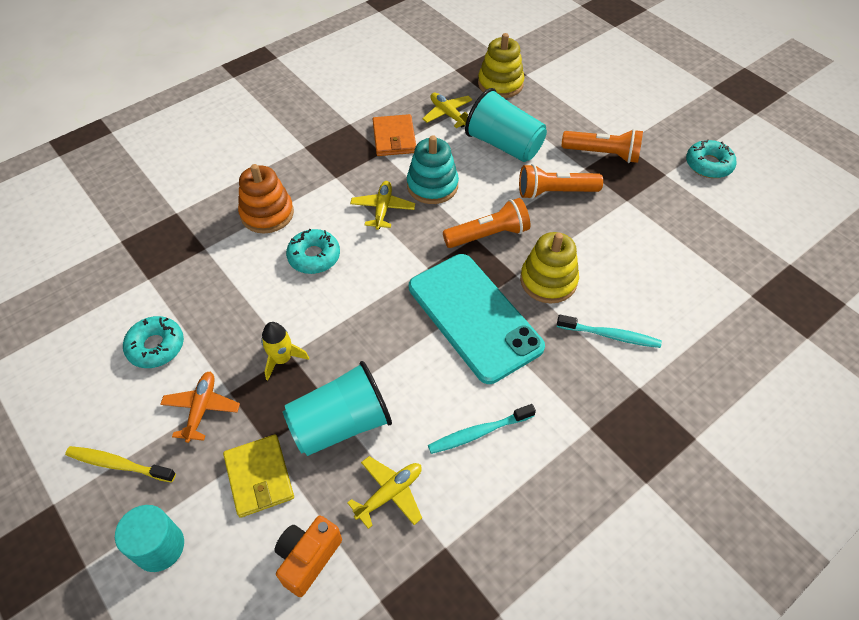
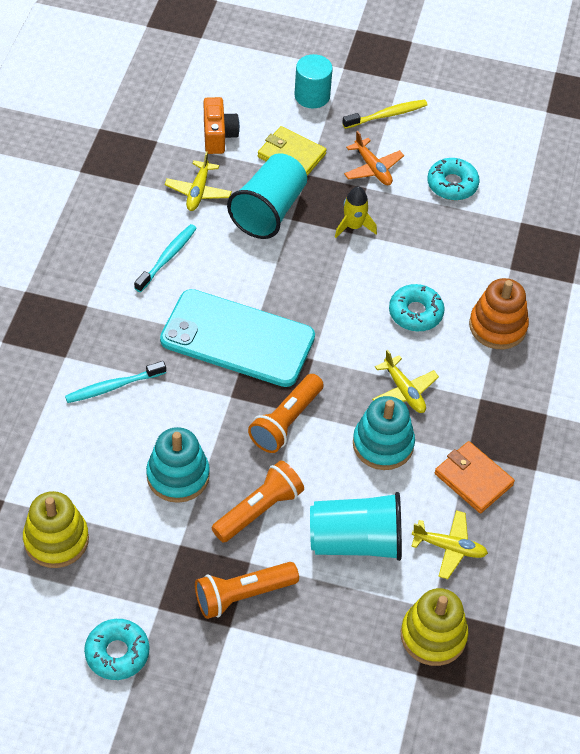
camera: 140 degrees right, 0 degrees up
yellow stacking toy [520,232,579,303] -> yellow stacking toy moved to [23,491,89,568]
none -> turquoise stacking toy [146,427,210,503]

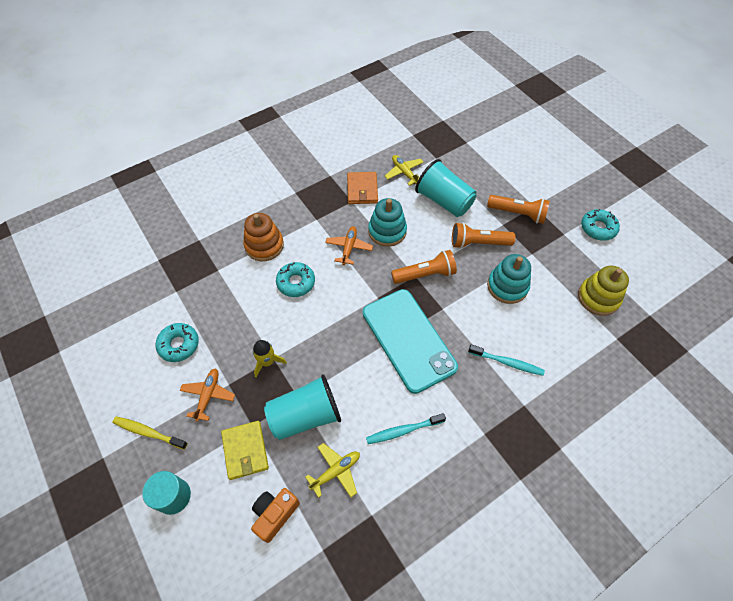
camera: 135 degrees left, 5 degrees up
yellow plane [372,350,439,413] -> orange plane [325,226,373,265]
yellow stacking toy [401,588,468,666] -> none

